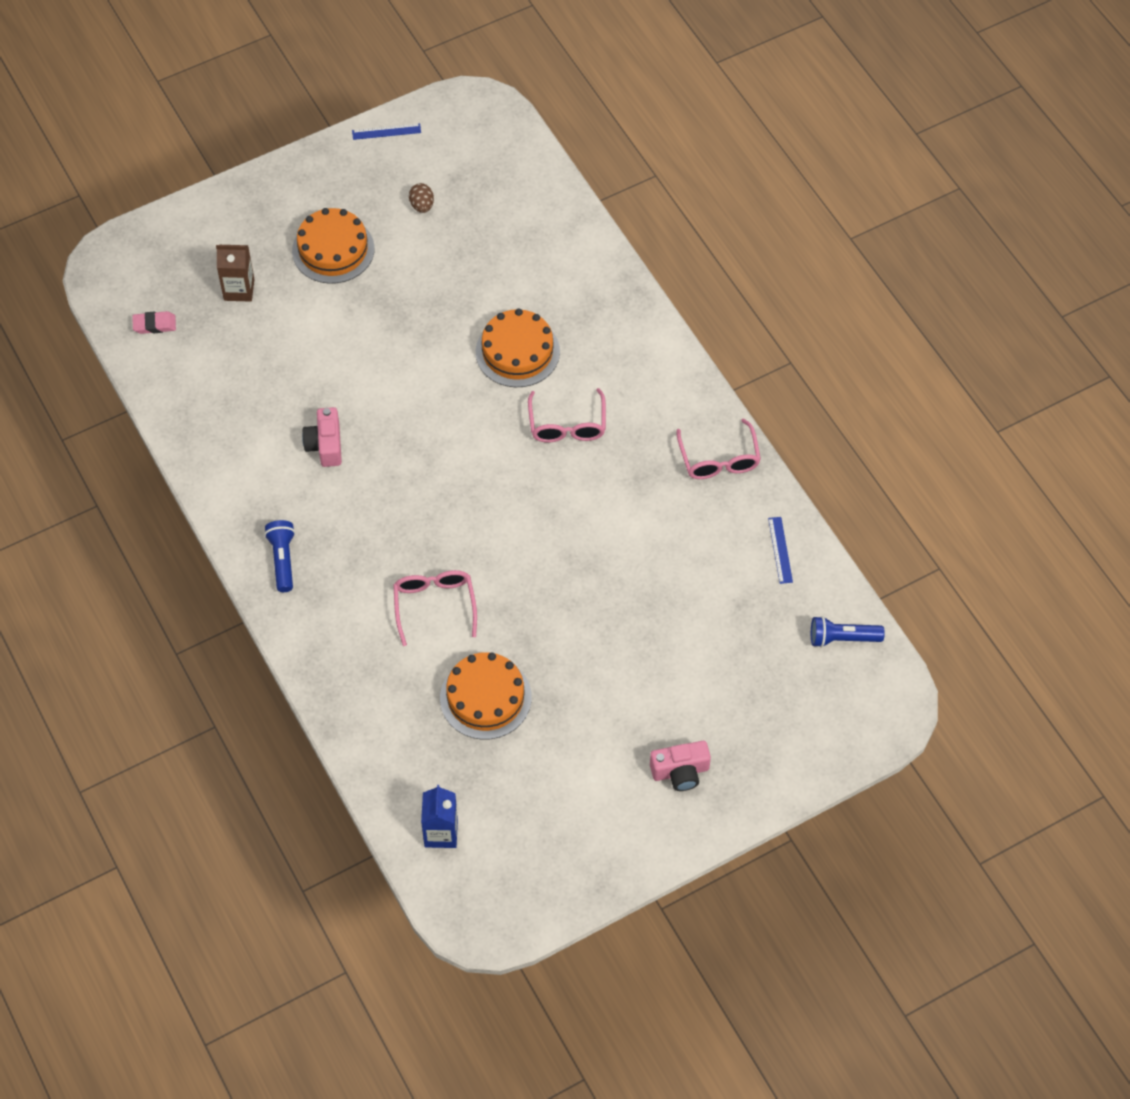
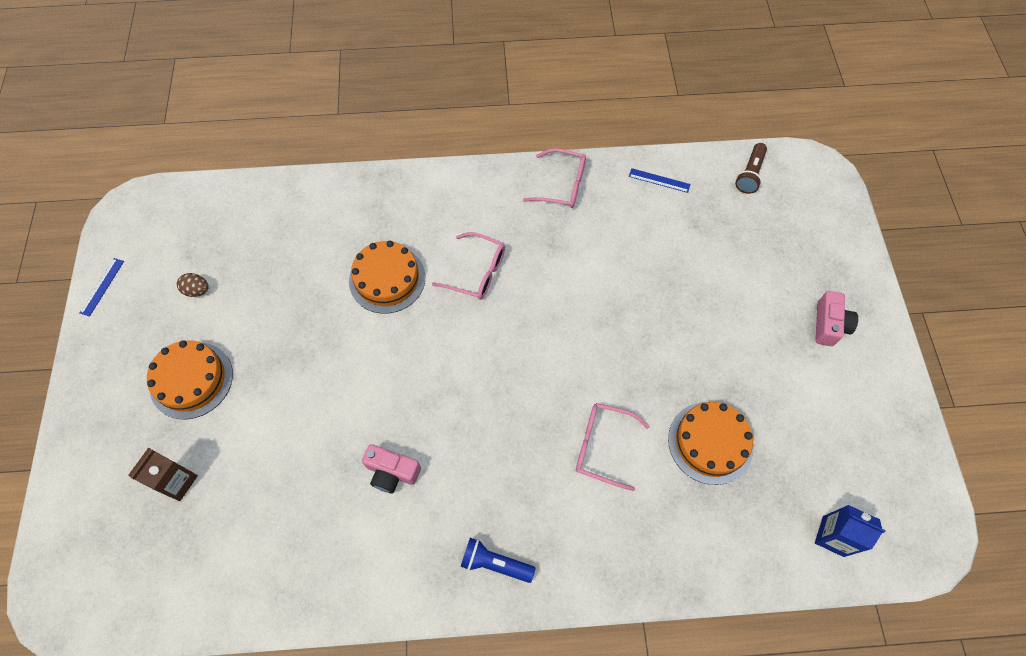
camera: 65 degrees left, 5 degrees up
pink eraser [132,311,176,334] -> none
blue flashlight [811,616,885,648] -> brown flashlight [735,143,767,194]

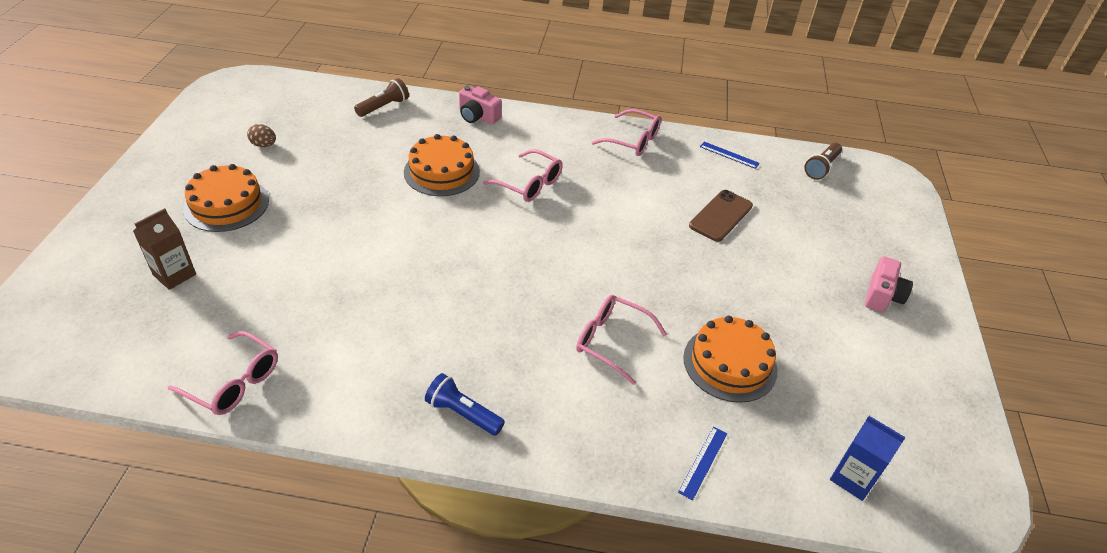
camera: 10 degrees right, 20 degrees down
blue ruler [80,258,124,317] -> blue ruler moved to [678,427,727,500]
pink camera [362,444,421,493] -> pink camera moved to [459,86,502,124]
none -> pink glasses [168,331,278,415]
none -> brown flashlight [354,78,409,117]
none -> brown phone [689,190,753,242]

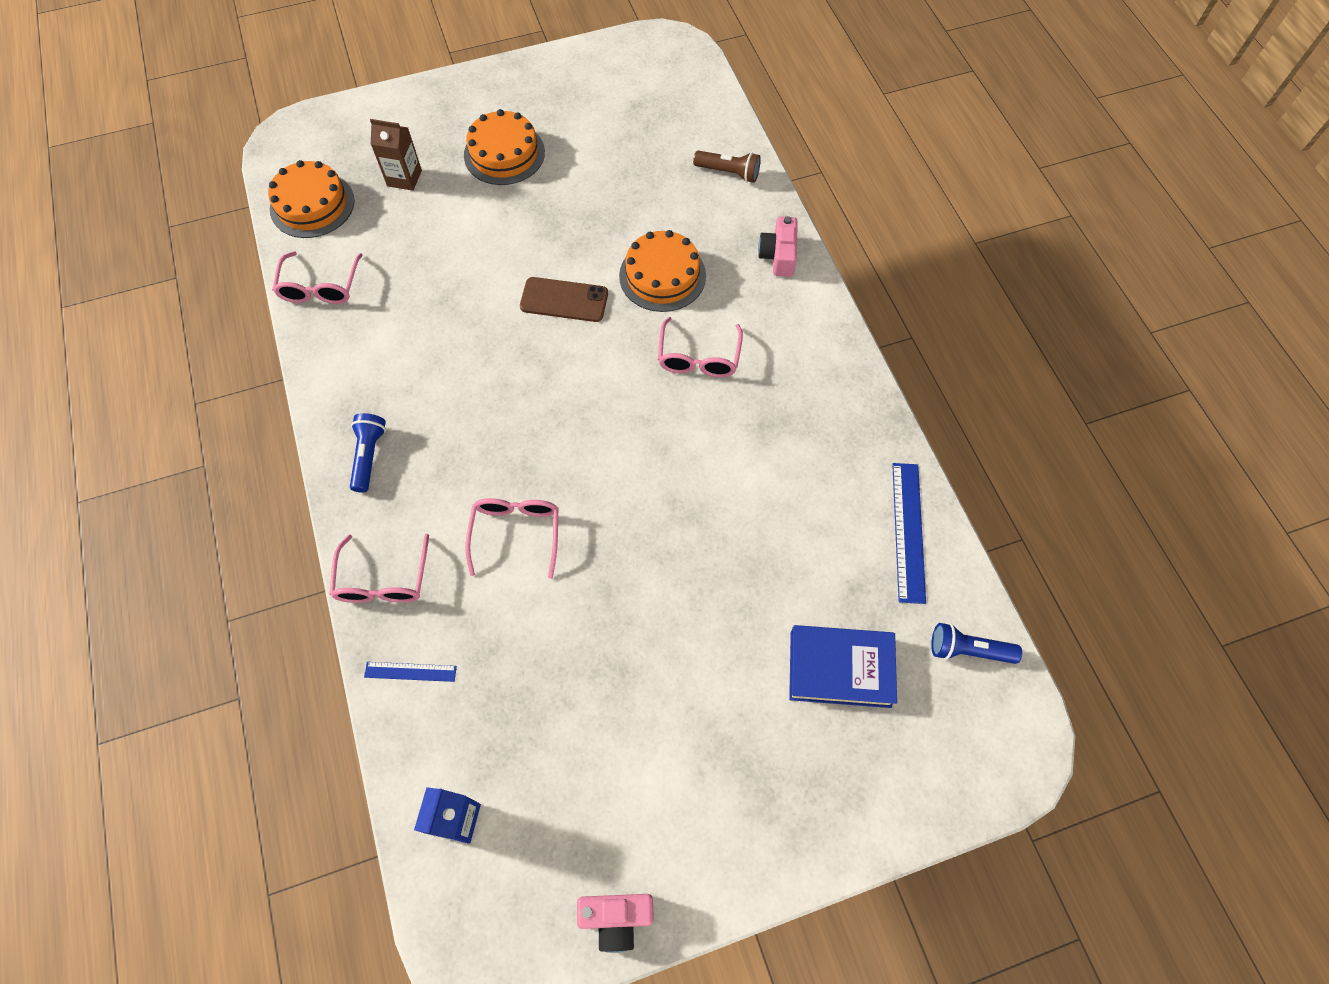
camera: 65 degrees right, 20 degrees up
brown egg [247,124,276,147] -> none
pink glasses [592,109,661,156] -> pink glasses moved to [329,534,429,603]
orange cake [683,316,778,403] -> orange cake moved to [268,160,355,238]
brown phone [689,190,753,242] -> brown phone moved to [520,277,608,322]
blue ruler [700,142,760,169] -> blue ruler [892,463,926,604], size x1.77
brown flashlight [804,143,842,180] -> blue flashlight [931,623,1022,664]
pink camera [865,256,913,312] -> pink camera moved to [577,894,654,953]
none -> blue book [789,625,897,708]

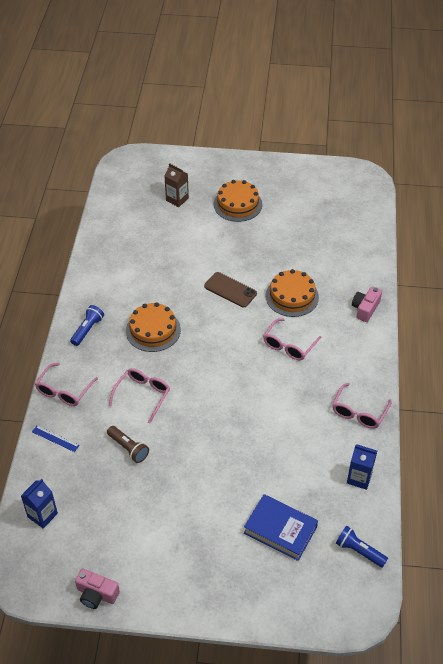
camera: 25 degrees right, 15 degrees down
orange cake [268,160,355,238] -> orange cake moved to [126,302,181,352]
pink glasses [272,251,362,304] -> pink glasses moved to [332,383,391,429]
brown flashlight [693,151,761,183] -> brown flashlight moved to [107,426,149,463]
blue ruler [892,463,926,604] -> blue carton [347,444,377,490]

